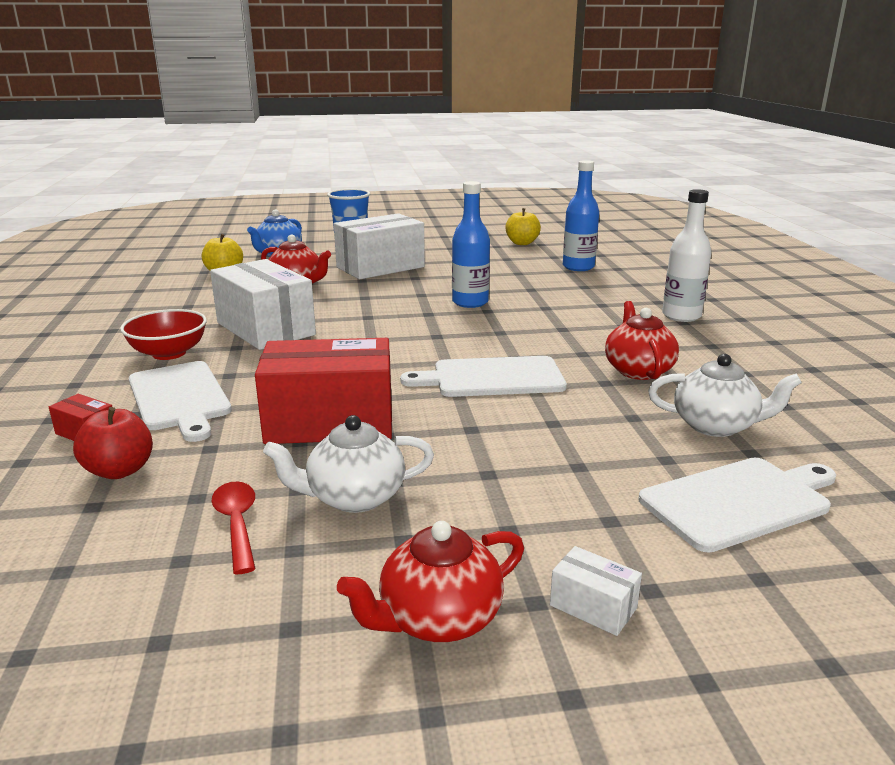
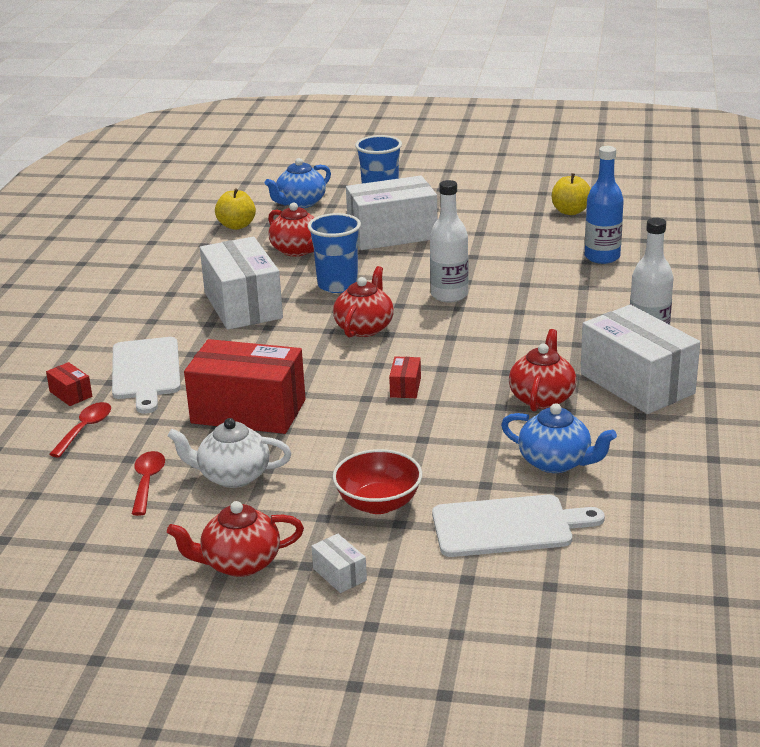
camera: 20 degrees right, 5 degrees up
red apple [73,407,153,479] -> red spoon [49,402,111,458]
red bowl [120,309,207,360] -> red bowl moved to [333,449,422,514]
white cutting board [400,356,567,397] -> red box [389,356,421,398]
blue bottle [452,181,490,308] -> white bottle [430,180,468,303]
white teapot [648,354,802,437] -> blue teapot [501,403,617,473]
none -> blue cup [308,213,361,293]
none -> red teapot [333,266,394,338]
none -> white box [580,304,700,414]

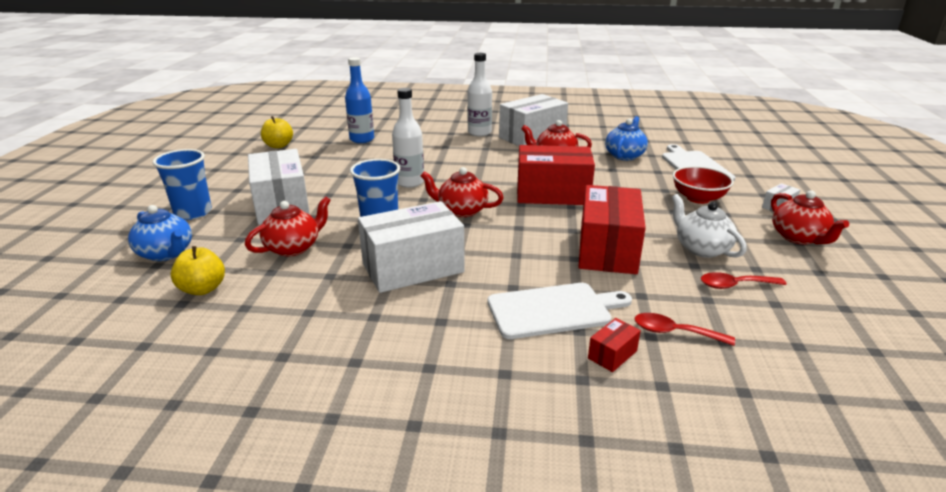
camera: 95 degrees left, 0 degrees up
white teapot [167,418,291,488] -> white teapot turned 150 degrees clockwise [672,194,747,258]
red box [389,356,421,398] -> red box [517,145,595,205], size x2.44

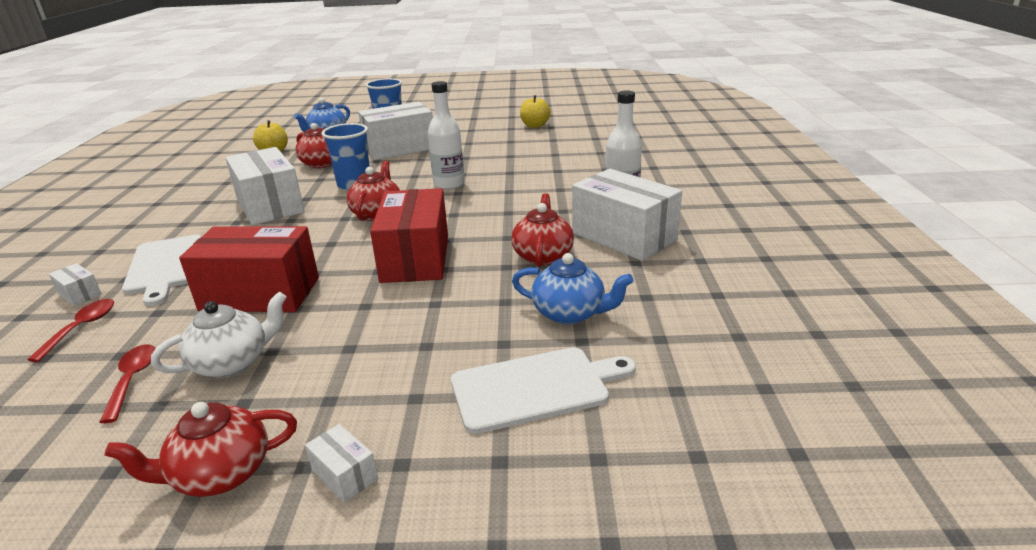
camera: 85 degrees right, 0 degrees up
blue bottle [345,57,374,143] -> none
red box [588,318,641,372] -> white box [49,263,102,306]
red bowl [673,166,734,204] -> none

